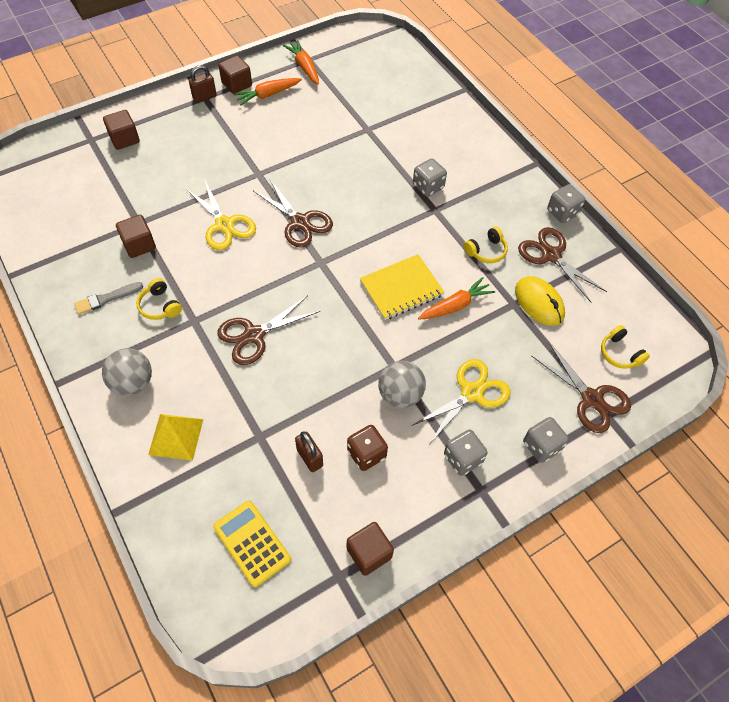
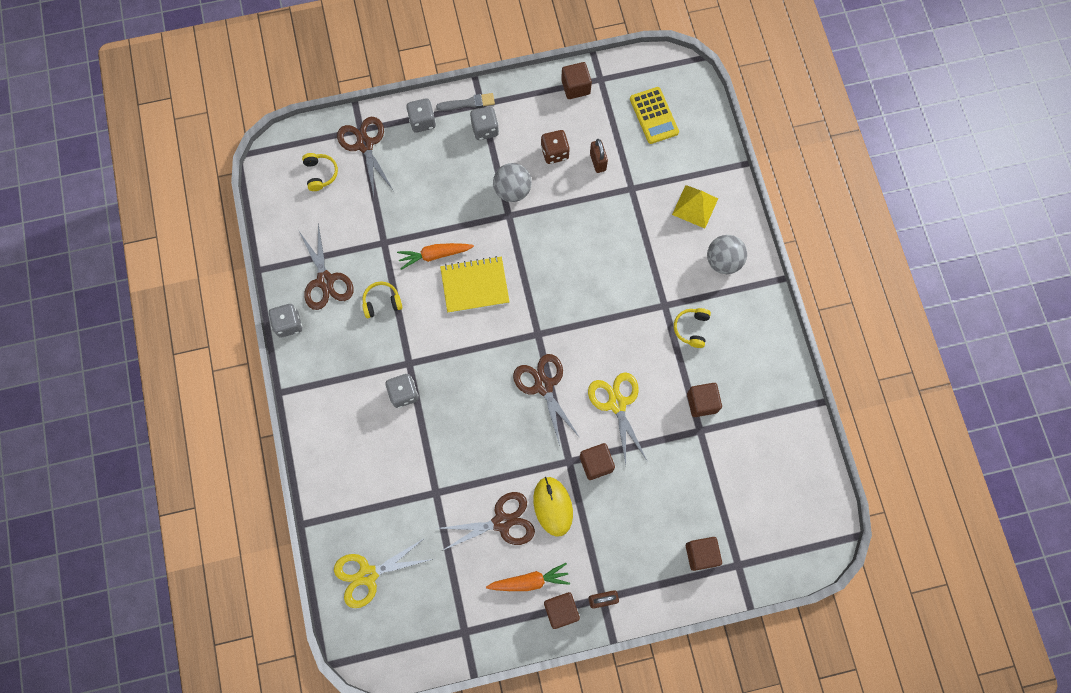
camera: 160 degrees left, 15 degrees up
grey brush [74,282,143,315] -> grey brush moved to [436,93,495,111]
yellow headphones [136,278,182,320] -> yellow headphones turned 150 degrees counterclockwise [674,308,711,348]
brown scissors [217,295,320,365] -> brown scissors moved to [435,492,535,551]
orange carrot [283,40,319,85] -> none
yellow scissors [411,359,511,444] -> yellow scissors moved to [334,538,433,608]
yellow mouse [515,276,565,326] -> yellow mouse moved to [533,477,573,537]
none -> brown cube [580,443,615,480]

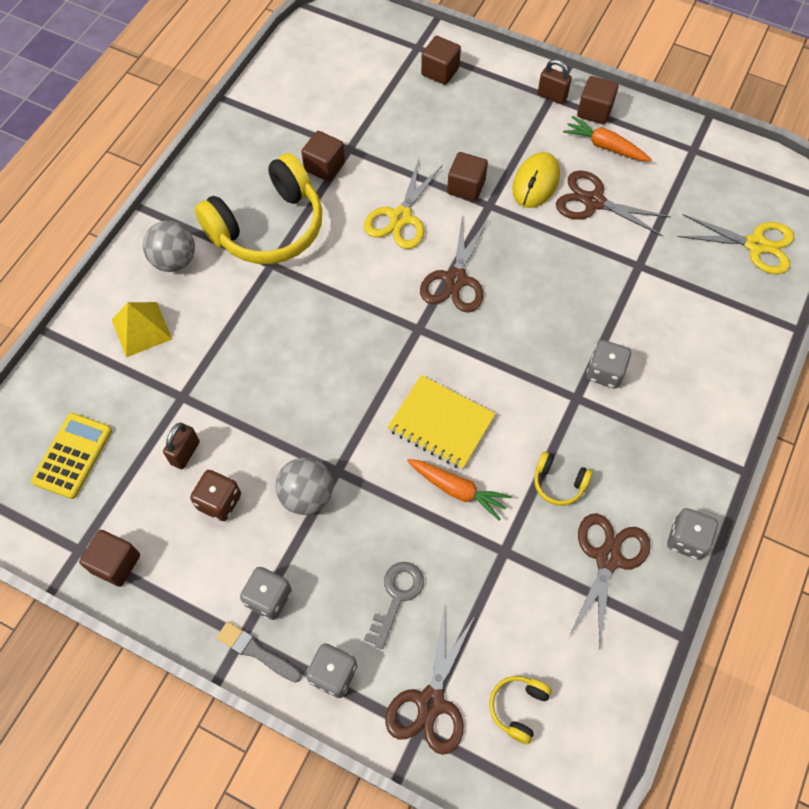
camera: 140 degrees left, 10 degrees down
yellow headphones [674,308,711,348] -> yellow headphones [195,153,322,264], size x2.41
none -> grey key [364,562,424,649]

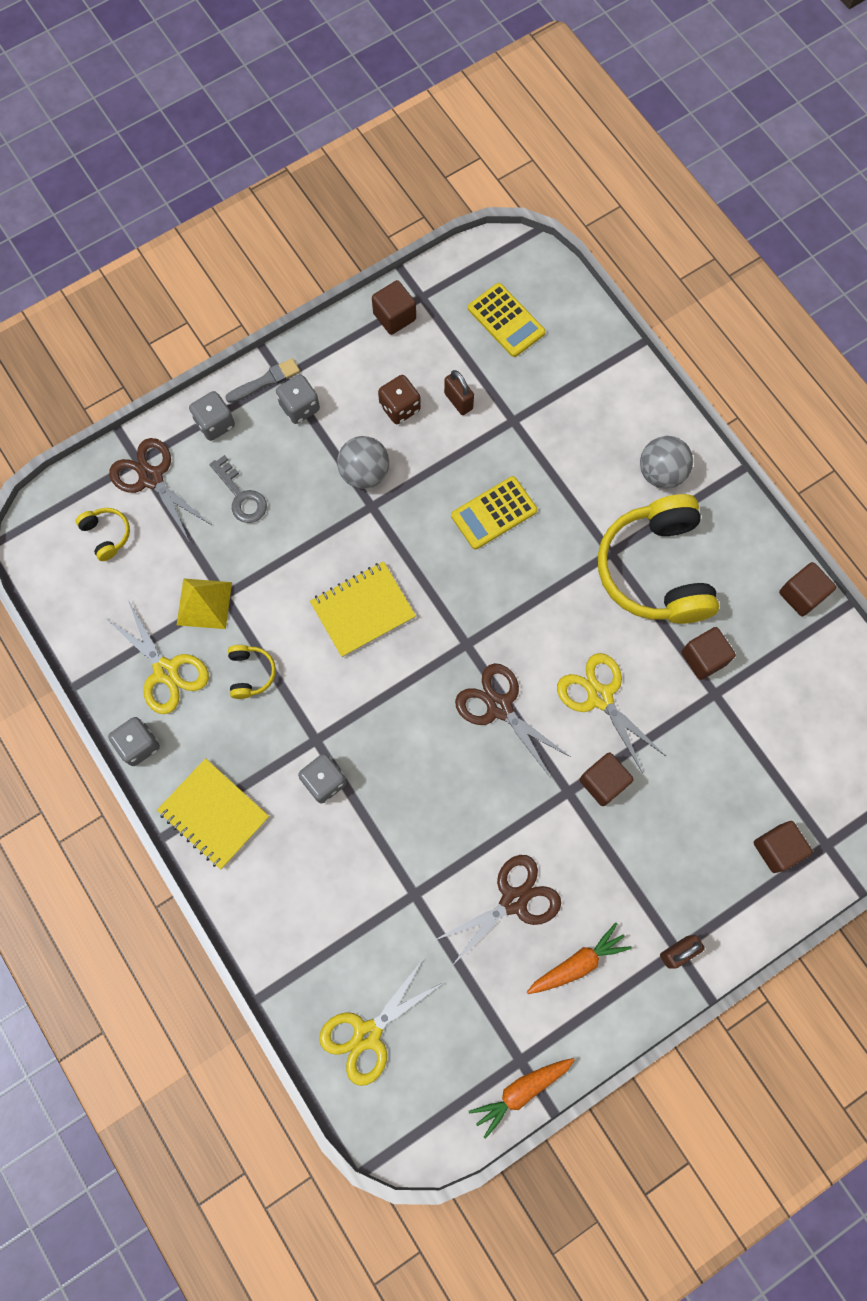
camera: 120 degrees right, 10 degrees up
yellow pyramid [111,302,172,357] -> yellow pyramid moved to [177,578,232,629]
orange carrot [407,459,512,521] -> orange carrot moved to [469,1058,575,1139]
yellow mouse [512,152,560,208] -> none
yellow headphones [534,452,592,506] -> yellow headphones turned 120 degrees clockwise [228,645,276,699]
brown scissors [569,513,650,647] -> yellow scissors [107,600,209,714]
brown cube [577,76,618,124] -> brown cube moved to [779,562,836,616]
none -> yellow notebook [157,758,269,870]
none -> yellow calculator [451,476,537,549]

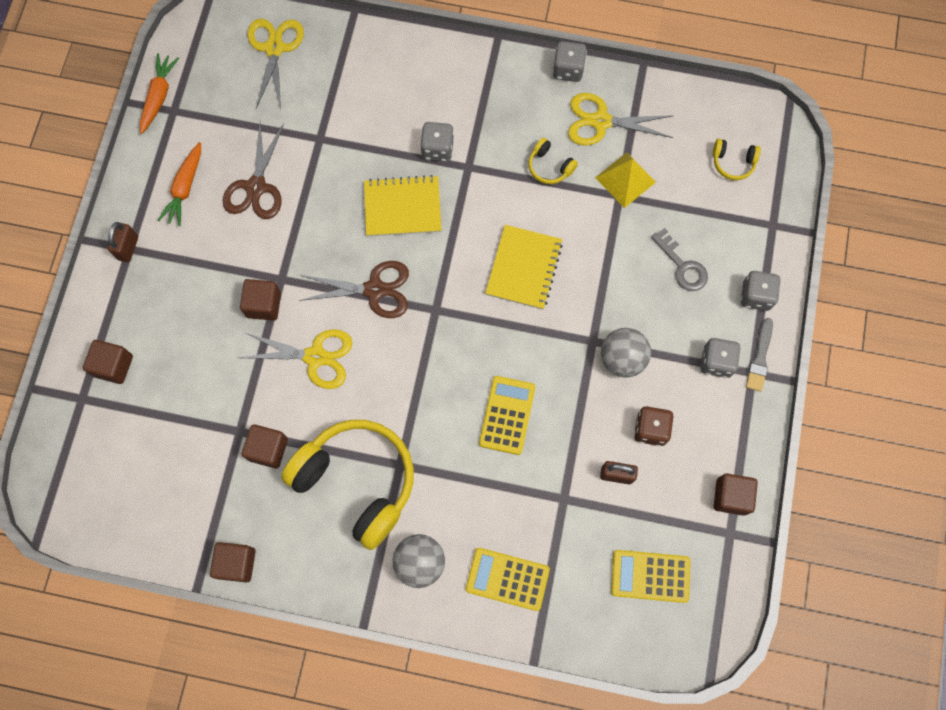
camera: 135 degrees right, 0 degrees up
brown scissors [109,438,211,541] -> none
yellow notebook [157,758,269,870] -> yellow notebook moved to [364,175,442,237]
grey key [210,455,267,523] -> grey key turned 135 degrees counterclockwise [651,228,708,291]
none -> yellow calculator [466,548,550,611]

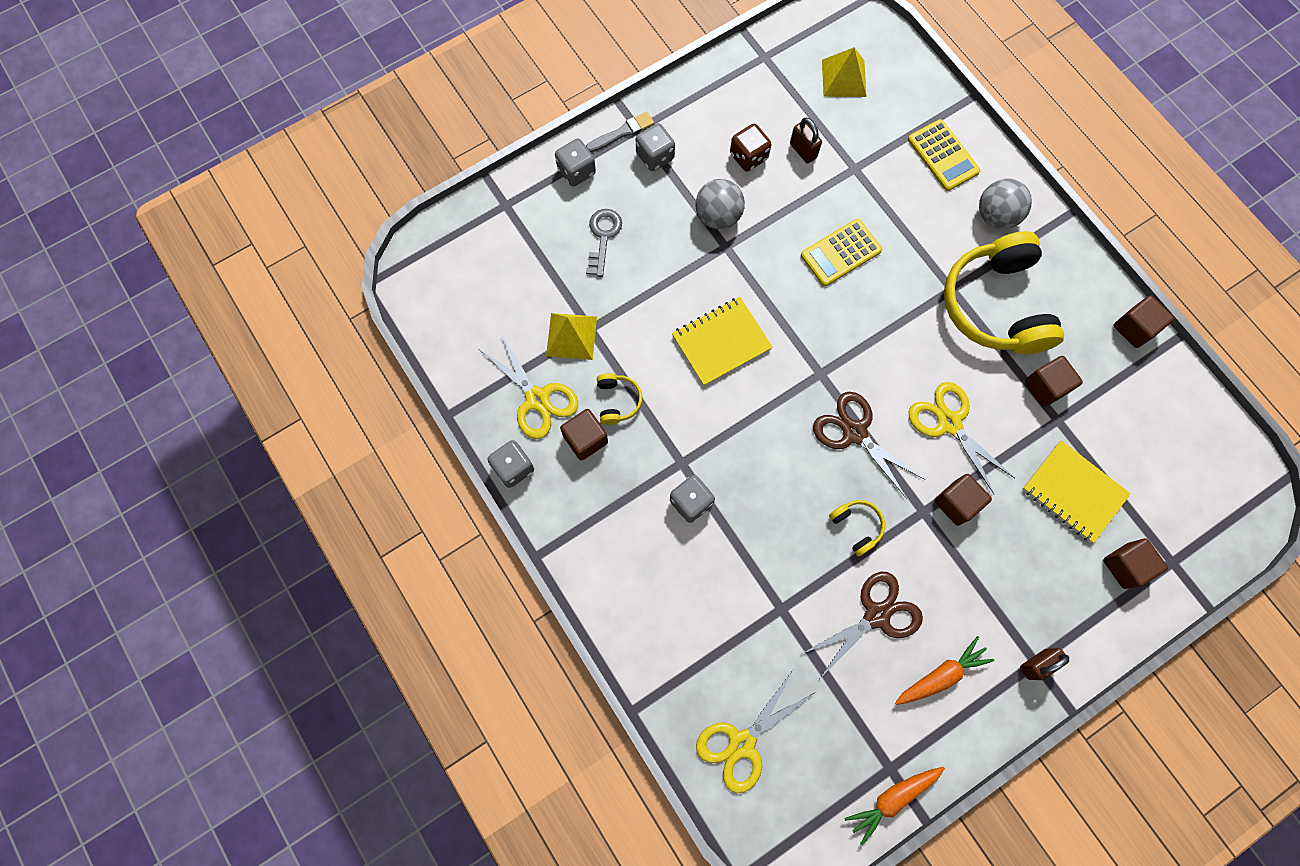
camera: 135 degrees left, 0 degrees up
yellow notebook [364,175,442,237] -> yellow notebook moved to [1022,440,1131,543]
yellow calculator [611,550,690,603] -> yellow pyramid [822,47,867,97]
yellow headphones [713,139,761,180] -> yellow headphones moved to [829,500,885,556]
brown cube [714,473,758,516] -> brown cube moved to [560,409,608,461]

